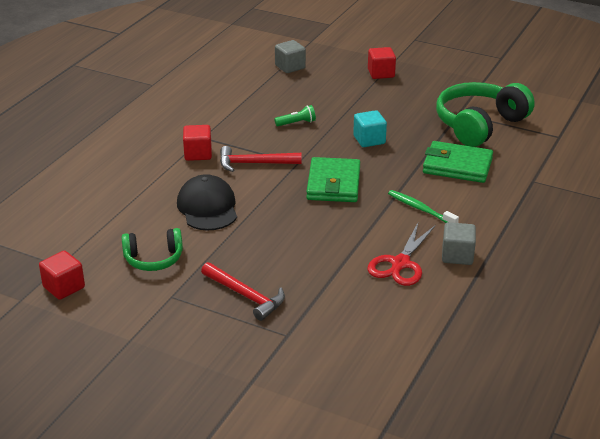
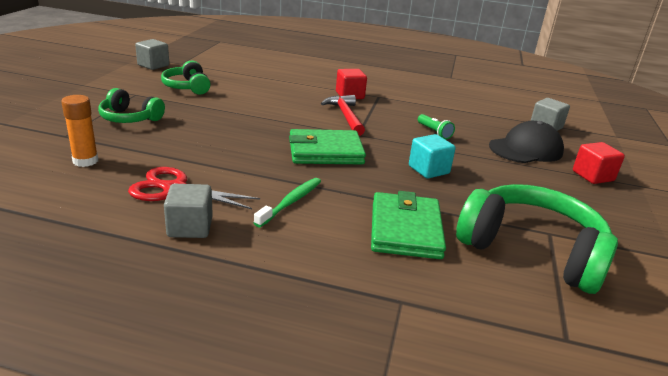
camera: 75 degrees right, 5 degrees down
red cube [39,251,85,300] -> grey cube [135,39,169,70]
black cap [177,174,237,231] -> black cap moved to [489,121,564,163]
red hammer [201,262,285,321] -> green headphones [98,88,165,123]
none -> orange glue stick [61,95,98,167]

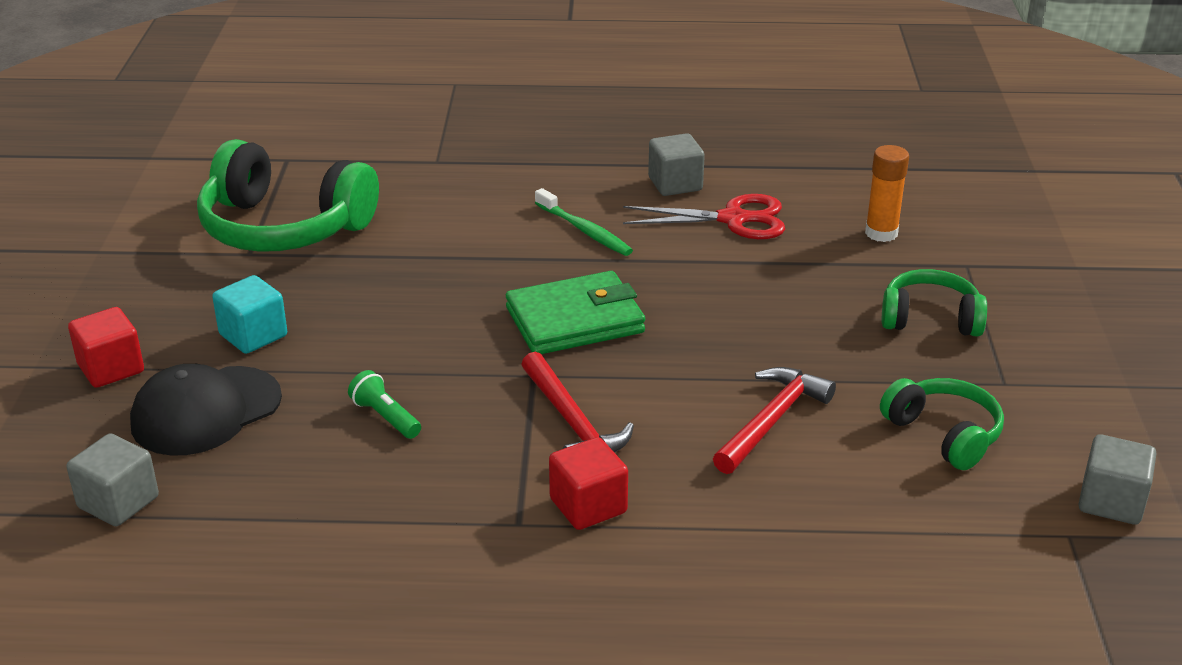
camera: 170 degrees right, 5 degrees up
green toothbrush [254,178,321,227] -> green toothbrush turned 60 degrees counterclockwise [535,188,633,256]
green wallet [371,191,446,259] -> none
turquoise cube [409,134,456,179] -> turquoise cube moved to [212,275,287,354]
none -> red hammer [713,367,836,474]

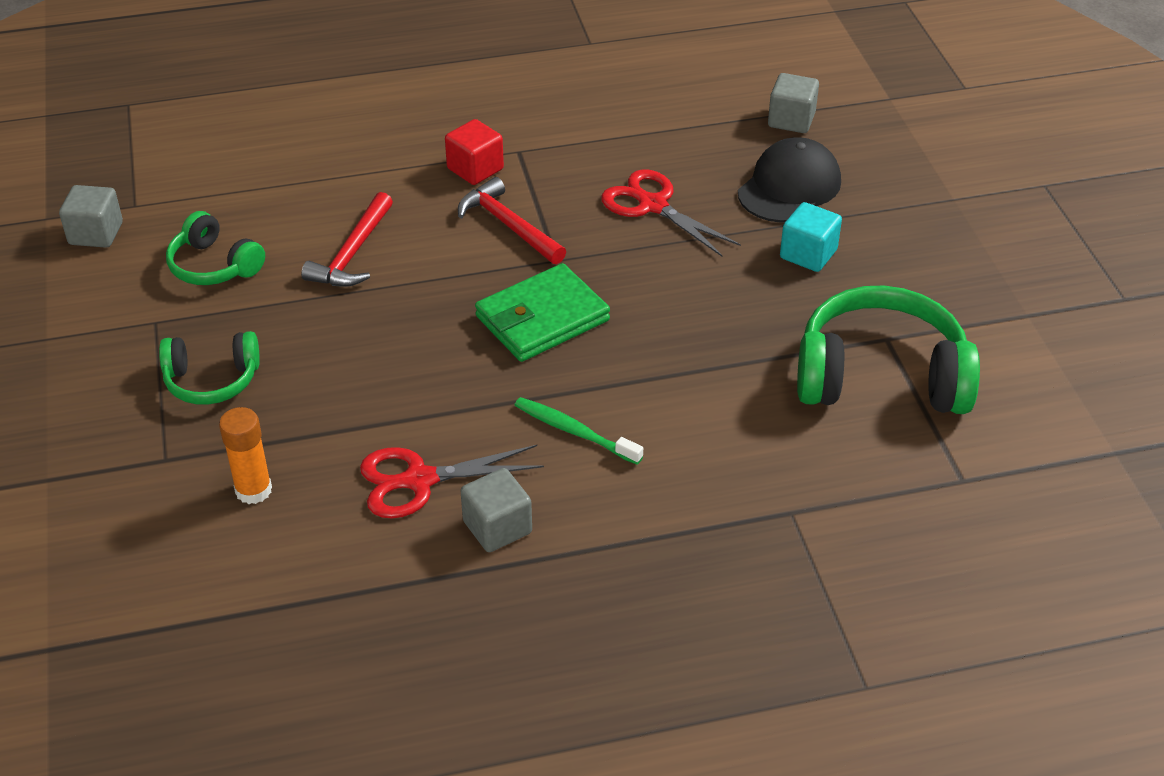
camera: 165 degrees right, 10 degrees up
red cube [68,307,144,388] -> none
green flashlight [348,370,421,439] -> red scissors [601,169,741,257]

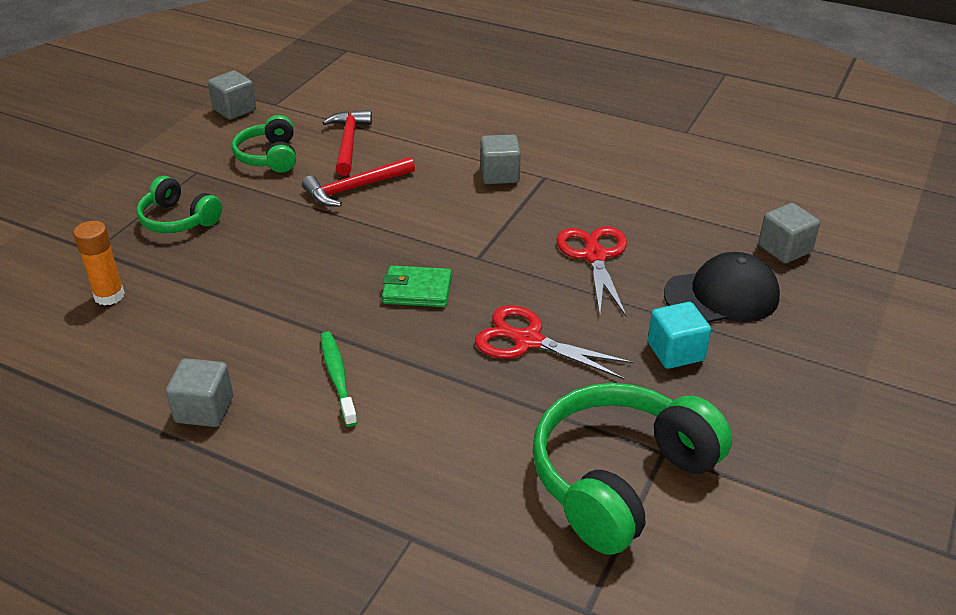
camera: 40 degrees right, 5 degrees down
red scissors [360,445,544,519] -> red scissors moved to [475,305,634,379]
red cube [445,119,504,185] -> grey cube [481,135,521,184]
red hammer [458,177,566,264] -> red hammer moved to [322,110,372,176]
green wallet [475,263,610,362] -> green wallet [382,265,452,307], size x0.66
green headphones [797,286,980,414] -> green headphones turned 90 degrees counterclockwise [532,383,732,555]

